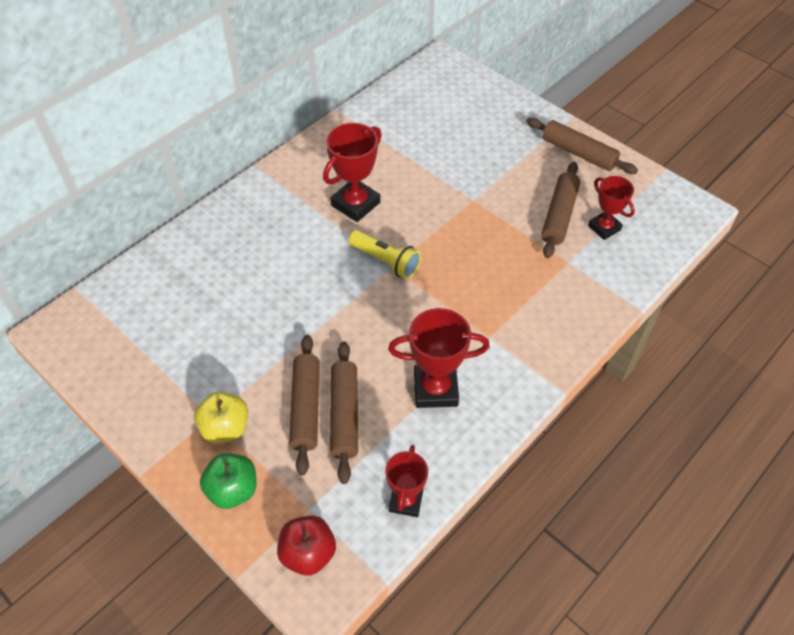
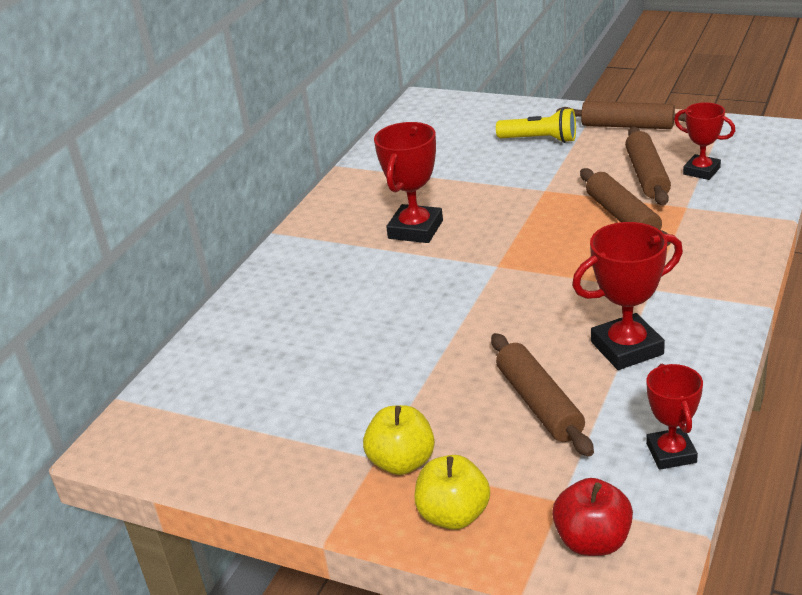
camera: 15 degrees left, 20 degrees down
green apple [200,453,257,509] -> yellow apple [414,455,490,530]
brown rolling pin [289,335,320,476] -> brown rolling pin moved to [580,168,671,246]
yellow flashlight [349,230,421,279] -> yellow flashlight moved to [496,108,576,143]

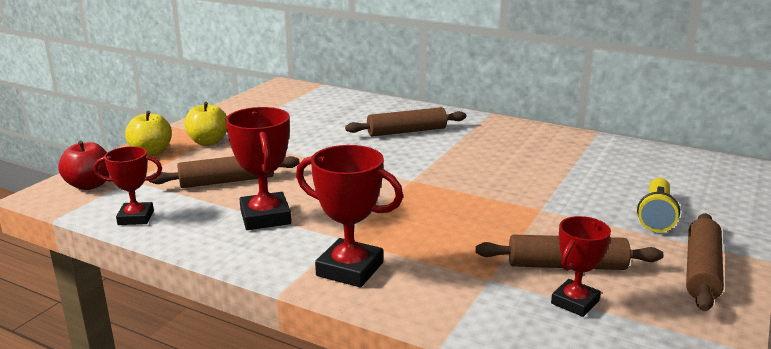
camera: 90 degrees right, 10 degrees down
red trophy [374,122,443,243] -> red trophy moved to [296,145,403,287]
brown rolling pin [580,168,671,246] -> brown rolling pin moved to [345,107,466,137]

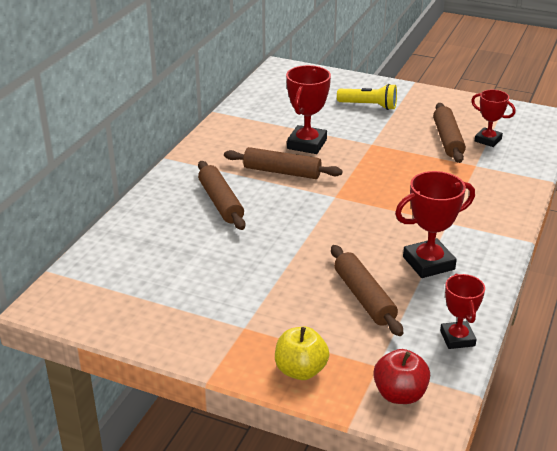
camera: 95 degrees left, 10 degrees up
yellow apple [184,102,227,146] -> none
red trophy [296,145,403,287] -> red trophy moved to [286,65,331,154]
brown rolling pin [686,213,724,311] -> brown rolling pin moved to [224,147,342,179]

